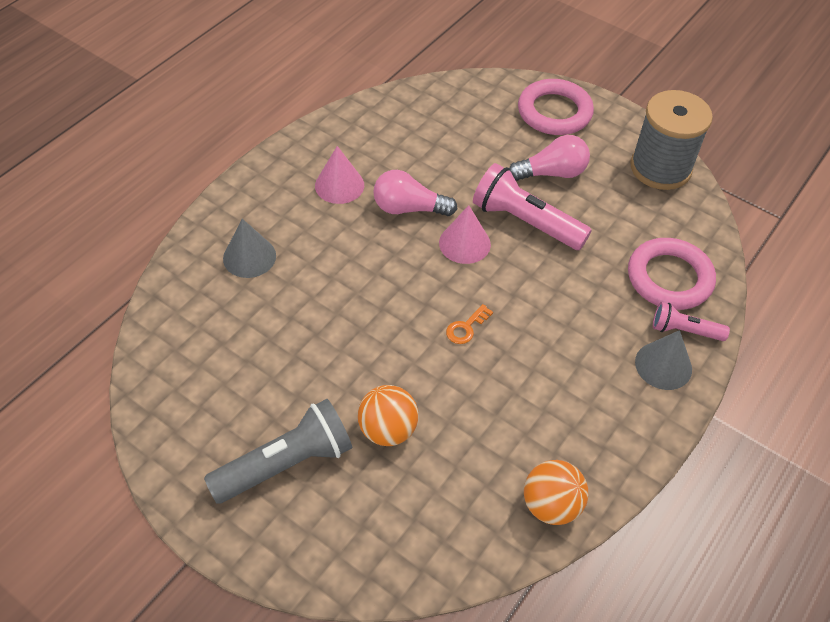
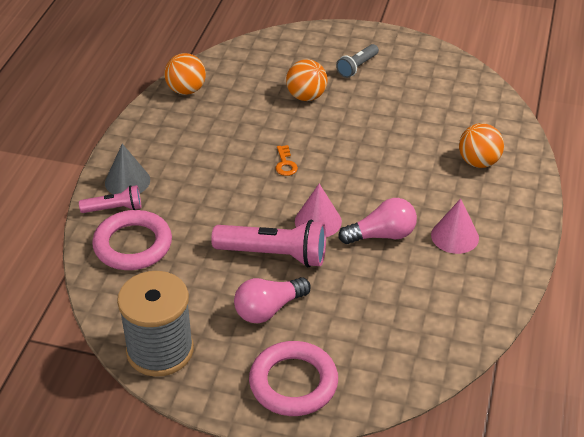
camera: 160 degrees right, 10 degrees down
grey flashlight [204,399,352,504] -> grey flashlight [336,44,379,78], size x0.56
grey cone [223,219,276,278] -> orange ball [459,123,504,168]
orange key [446,304,493,344] -> orange key turned 150 degrees clockwise [275,145,298,176]

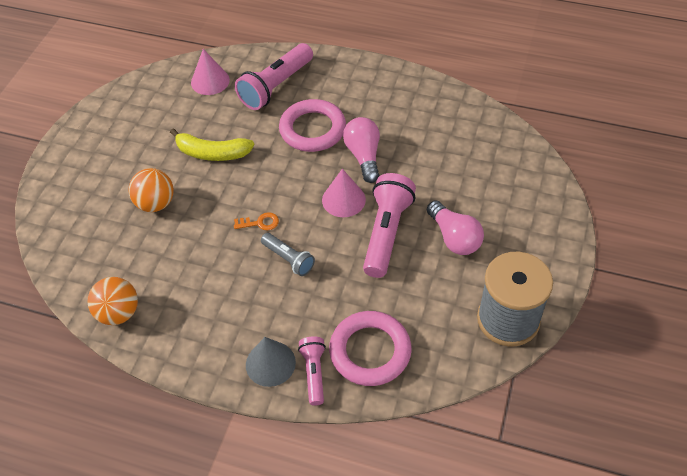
camera: 85 degrees left, 10 degrees up
pink ring [249,341,338,416] -> pink ring moved to [279,99,346,152]
grey flashlight [336,44,379,78] -> grey flashlight moved to [261,233,315,276]
pink cone [431,198,479,254] -> pink cone moved to [191,49,230,95]
orange ball [459,123,504,168] -> pink flashlight [235,43,313,110]
none -> yellow banana [170,128,254,161]

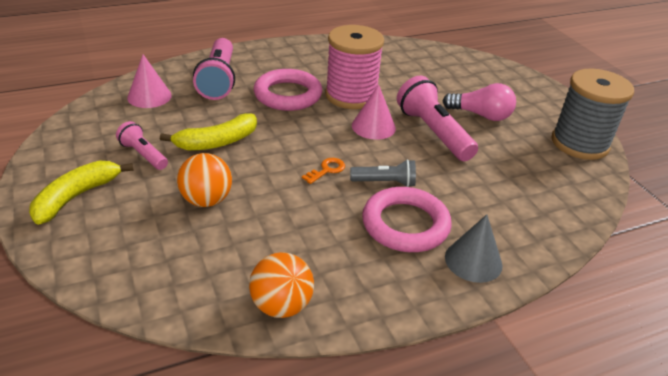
camera: 45 degrees left, 15 degrees down
pink flashlight [298,336,326,406] -> pink flashlight moved to [116,121,168,170]
pink ring [329,311,412,386] -> pink ring moved to [362,187,452,252]
pink light bulb [343,117,380,183] -> pink spool [325,25,384,109]
none -> yellow banana [29,160,134,225]

